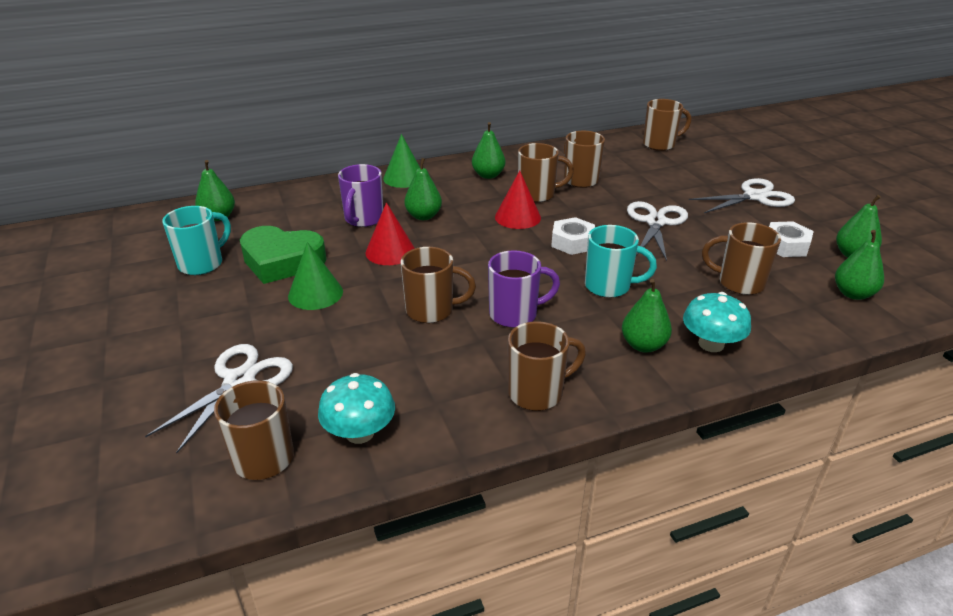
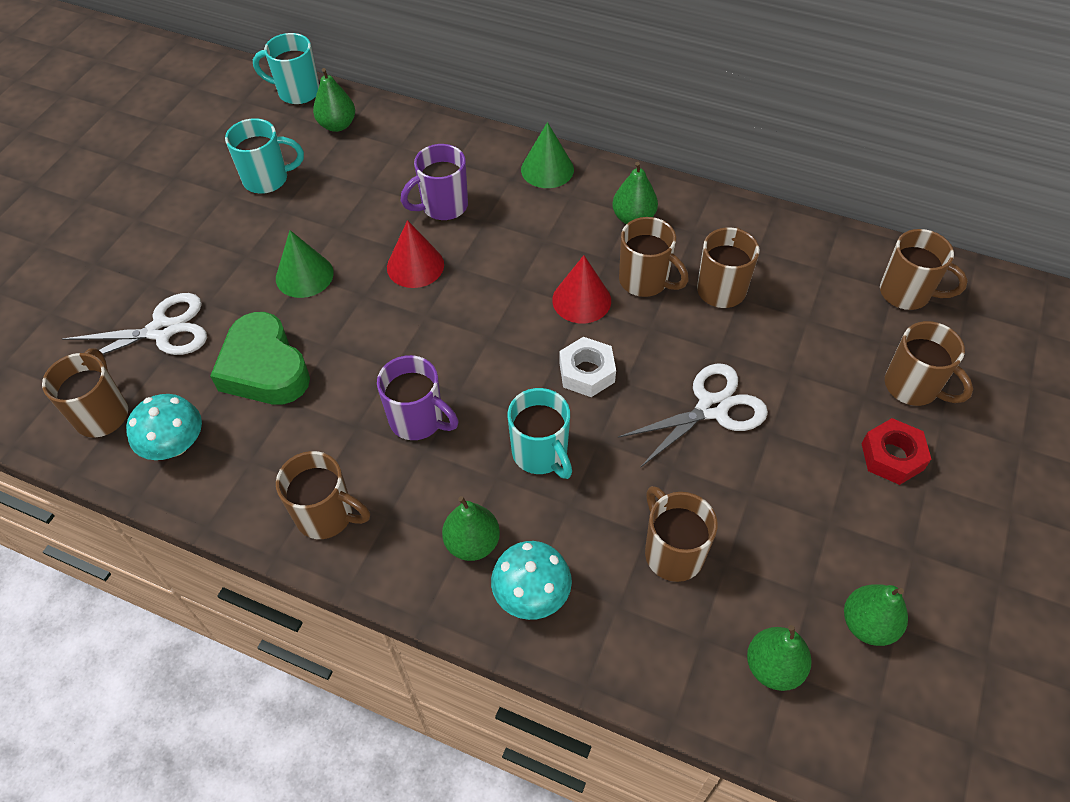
camera: 45 degrees right, 20 degrees up
green heart [240,226,327,284] -> green heart moved to [210,312,310,405]
brown mug [401,247,476,323] -> brown mug moved to [885,321,973,406]
green pear [404,158,442,220] -> none
white scissors [689,178,795,213] -> red nut [861,418,931,485]
white nut [769,221,814,257] -> none
none -> turquoise mug [253,33,319,105]

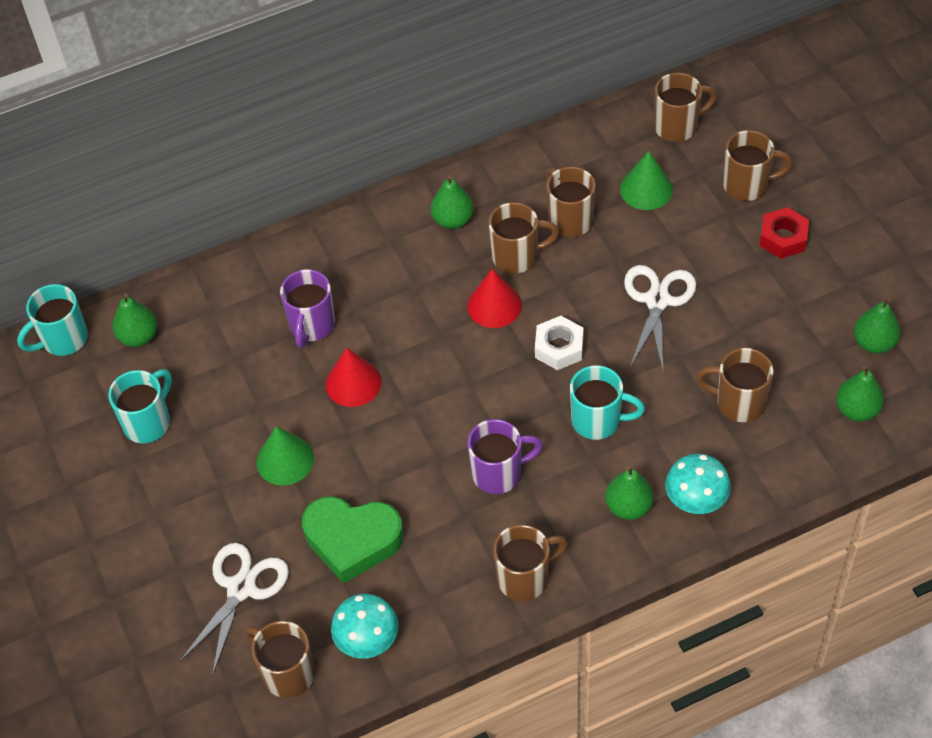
camera: 45 degrees left, 0 degrees up
green cone [521,122,574,188] -> green cone moved to [620,151,673,210]

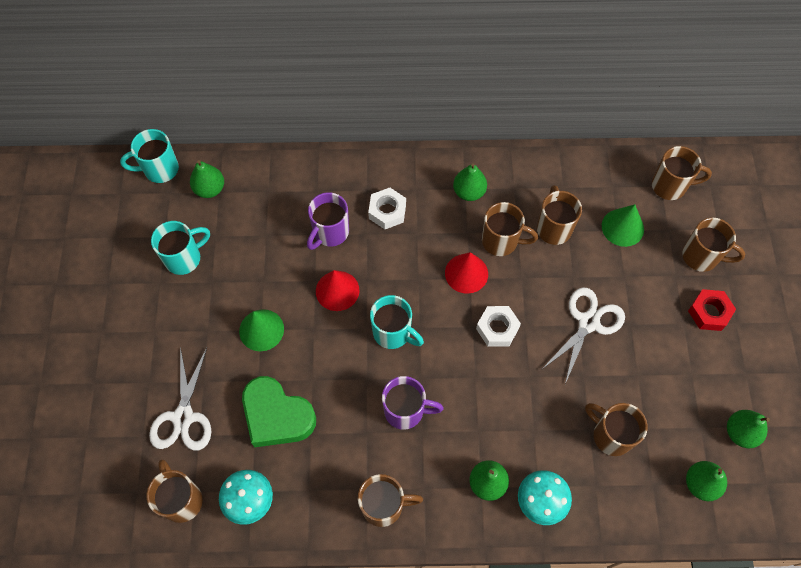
camera: 20 degrees right, 10 degrees up
white scissors [179,543,289,676] -> white scissors turned 135 degrees clockwise [149,347,211,451]
turquoise mug [570,365,645,440] -> turquoise mug moved to [370,295,424,349]
none -> white nut [368,188,406,229]

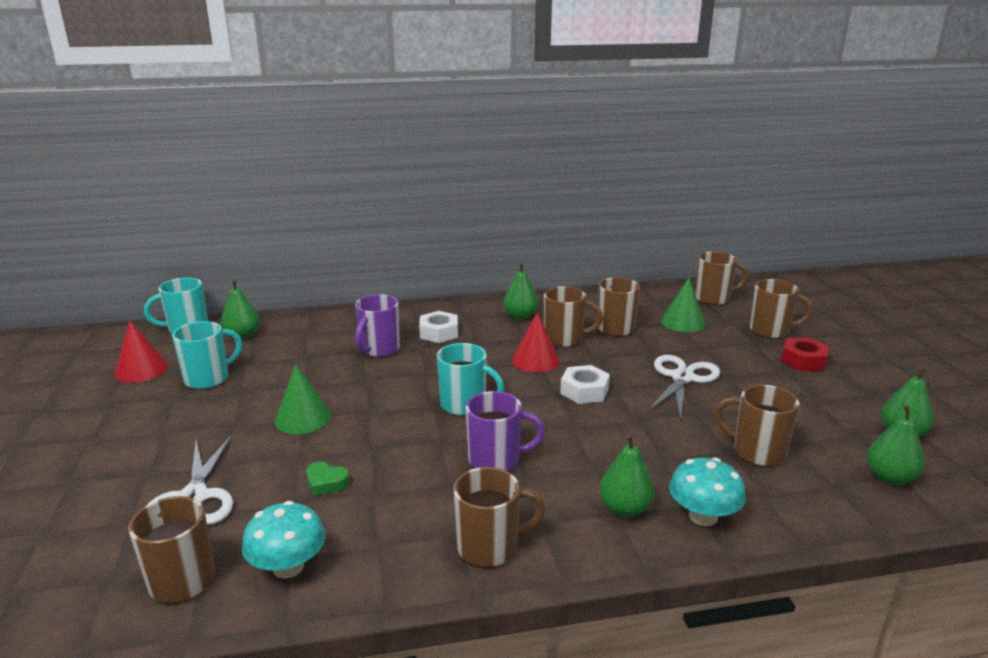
camera: 10 degrees left, 40 degrees down
green heart [242,376,316,448] -> green heart [306,461,350,496], size x0.43
red cone [316,270,360,311] -> red cone moved to [114,320,168,383]

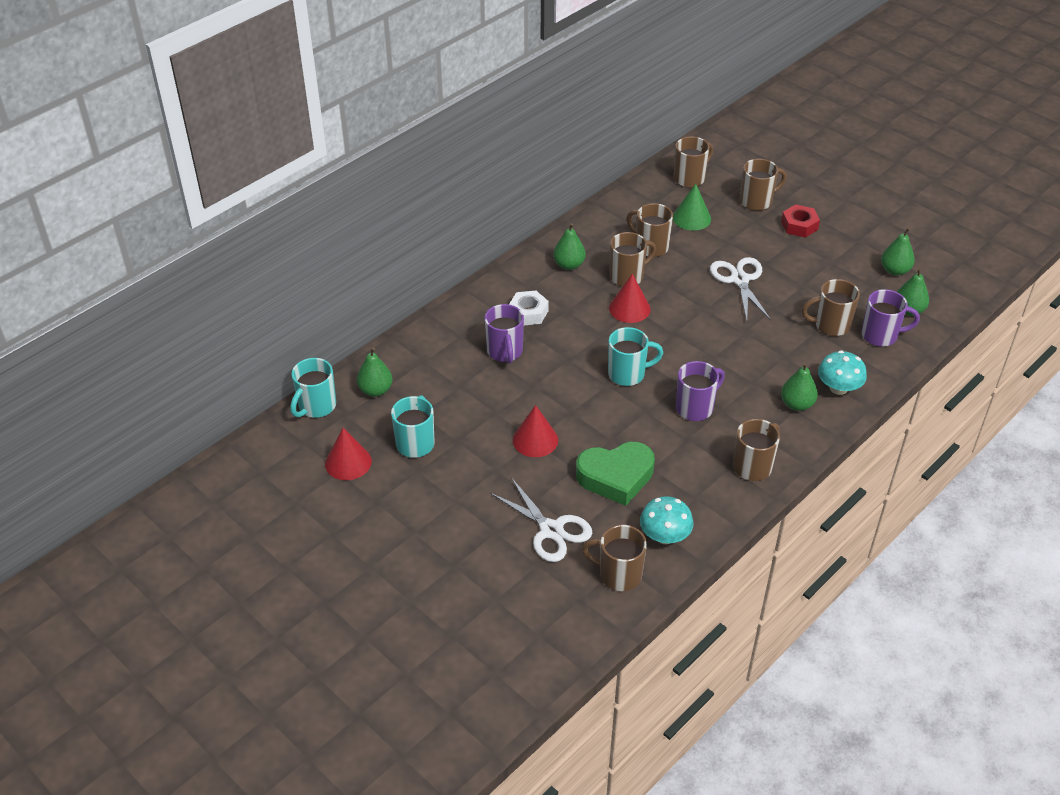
camera: 35 degrees left, 20 degrees up
green cone [274,364,331,434] -> red cone [513,405,558,457]
green heart [306,461,350,496] -> green heart [576,442,655,506], size x2.32
white nut [560,365,610,404] -> none
none -> purple mug [862,289,920,347]

